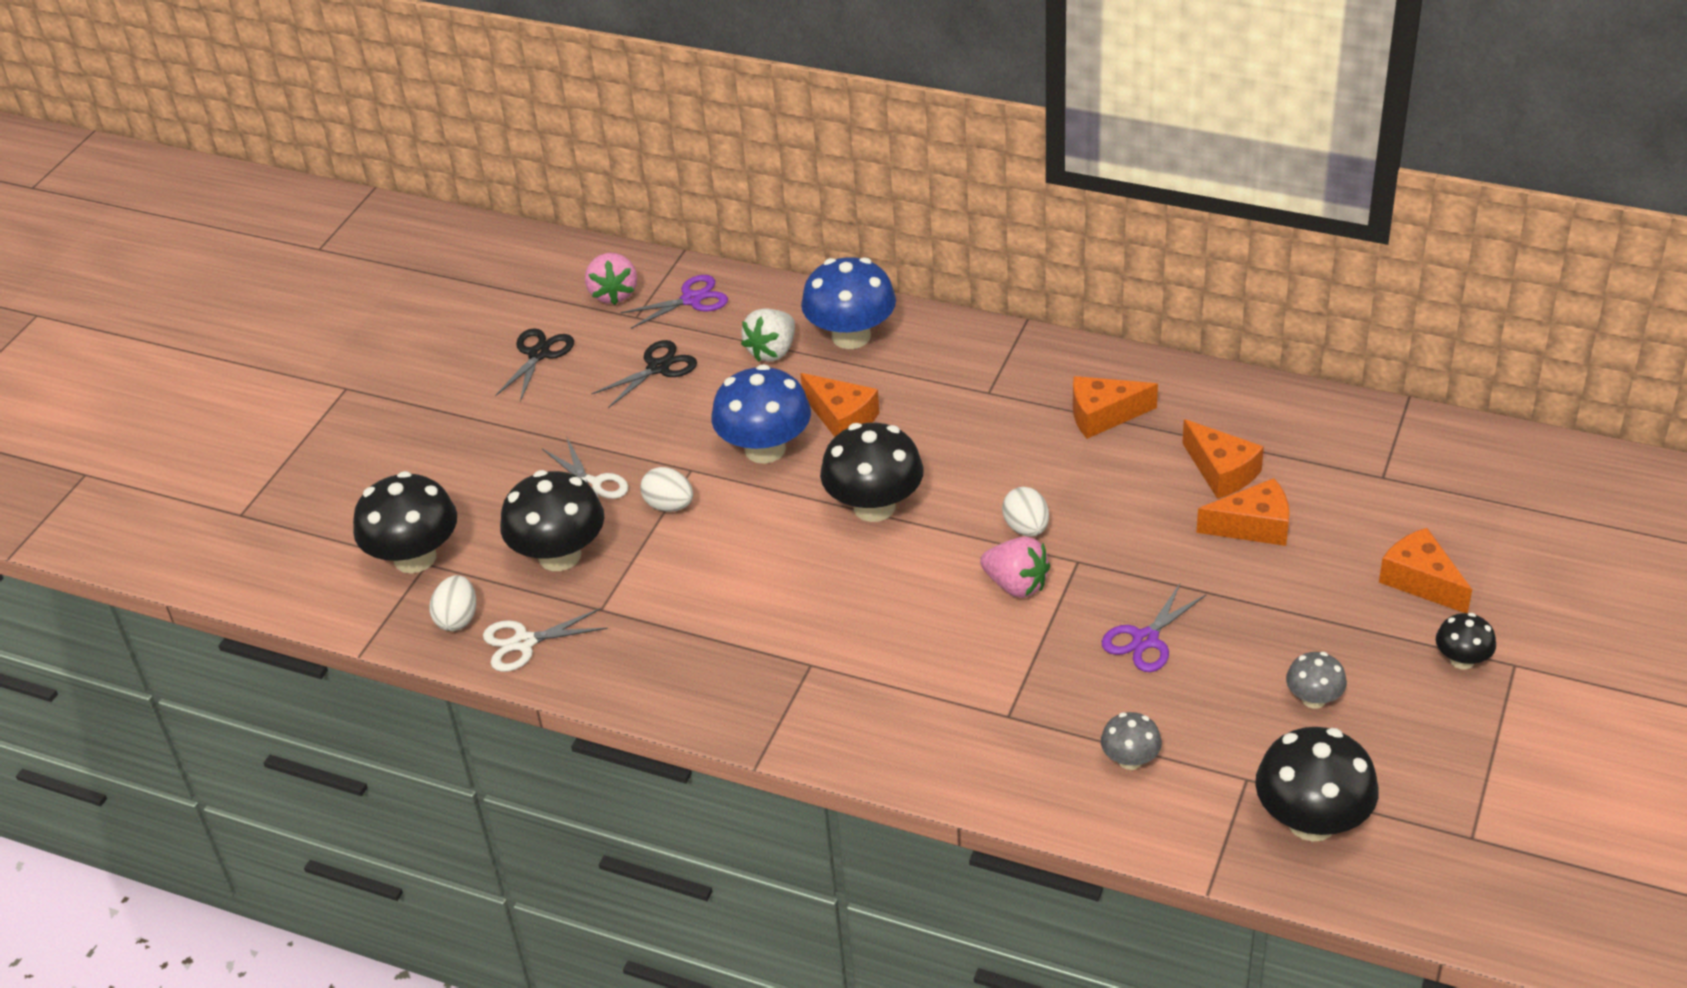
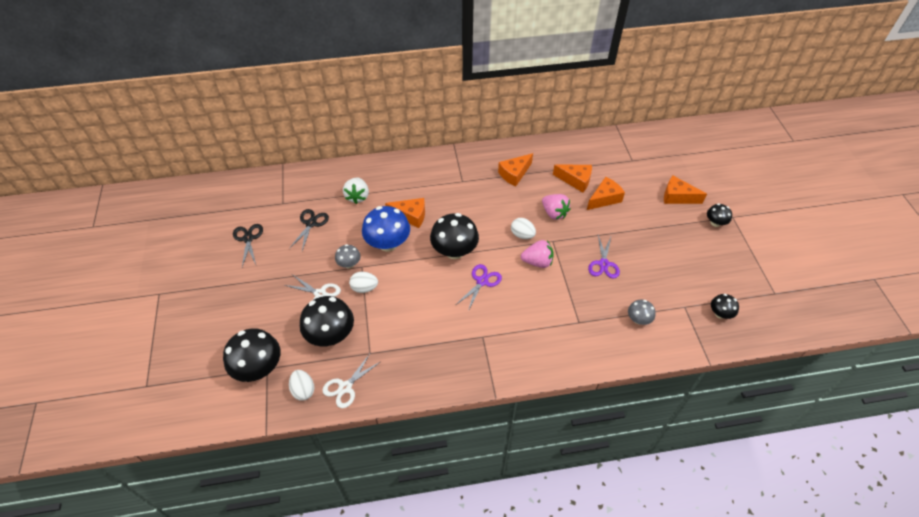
camera: 35 degrees left, 10 degrees up
pink strawberry [585,253,637,305] -> pink strawberry moved to [542,194,571,220]
purple scissors [621,275,728,329] -> purple scissors moved to [457,264,502,311]
blue mushroom [801,257,896,349] -> none
black mushroom [1255,727,1379,842] -> black mushroom [711,294,739,319], size x0.52
grey mushroom [1286,652,1347,709] -> grey mushroom moved to [335,244,361,269]

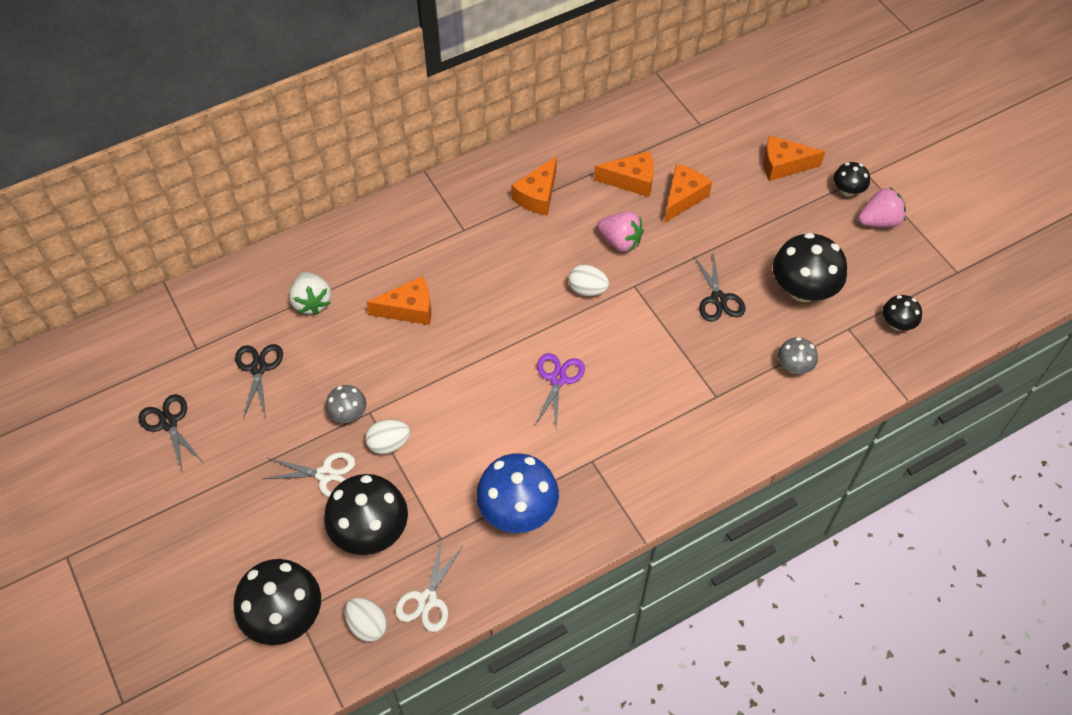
camera: 20 degrees left, 5 degrees up
blue mushroom [362,206,410,252] -> blue mushroom moved to [476,453,559,533]
black mushroom [430,213,479,259] -> black mushroom moved to [773,233,847,302]
pink strawberry [521,240,554,268] -> pink strawberry moved to [858,187,906,228]
purple scissors [588,235,620,278] -> black scissors [694,252,745,322]

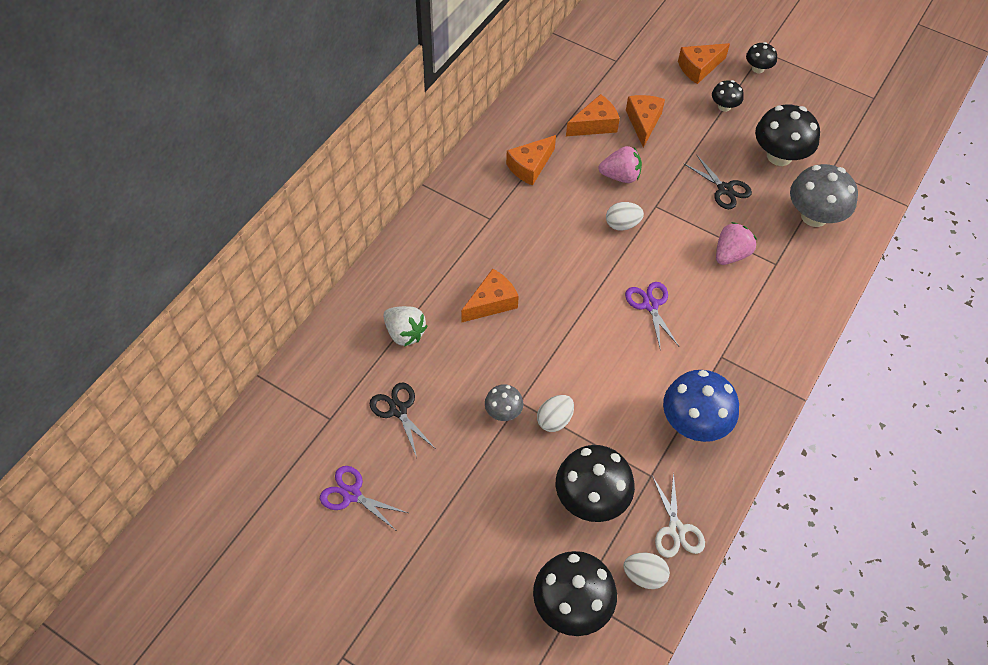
camera: 30 degrees left, 0 degrees up
black scissors [138,394,203,471] -> purple scissors [320,466,408,530]
white scissors [263,452,355,497] -> none
orange cheese [511,156,557,216] -> orange cheese turned 45 degrees clockwise [506,135,556,186]
grey mushroom [778,337,818,374] -> grey mushroom [790,164,858,227], size x1.92
pink strawberry [858,187,906,228] -> pink strawberry moved to [716,222,757,265]
black mushroom [883,295,922,331] -> black mushroom moved to [712,80,744,112]

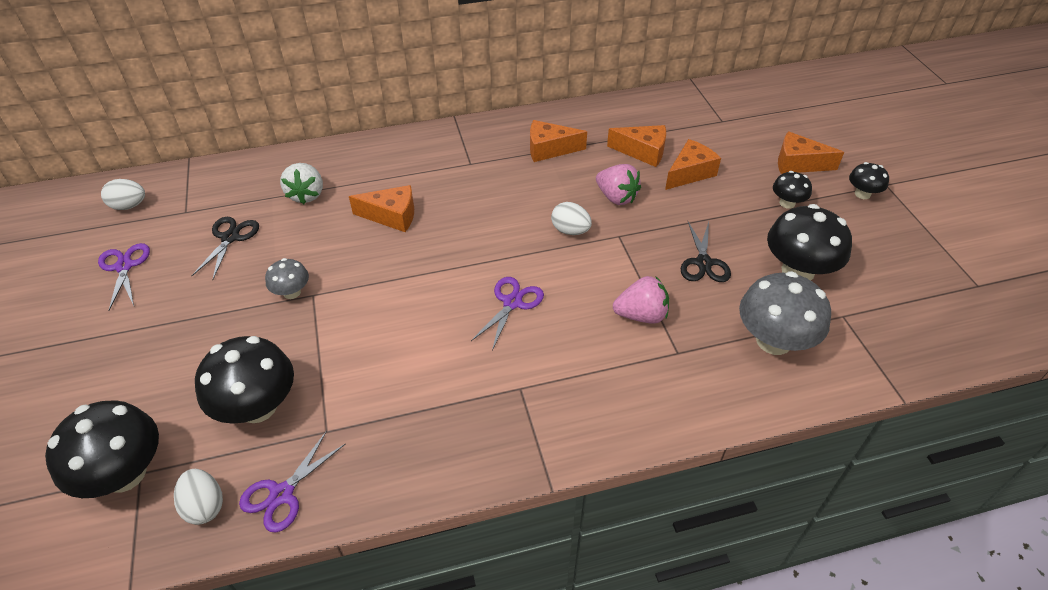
camera: 45 degrees right, 10 degrees down
white egg [537,395,574,432] -> white egg moved to [101,179,145,210]
white scissors [652,472,705,558] -> purple scissors [239,431,346,533]
blue mushroom [663,370,739,442] -> none

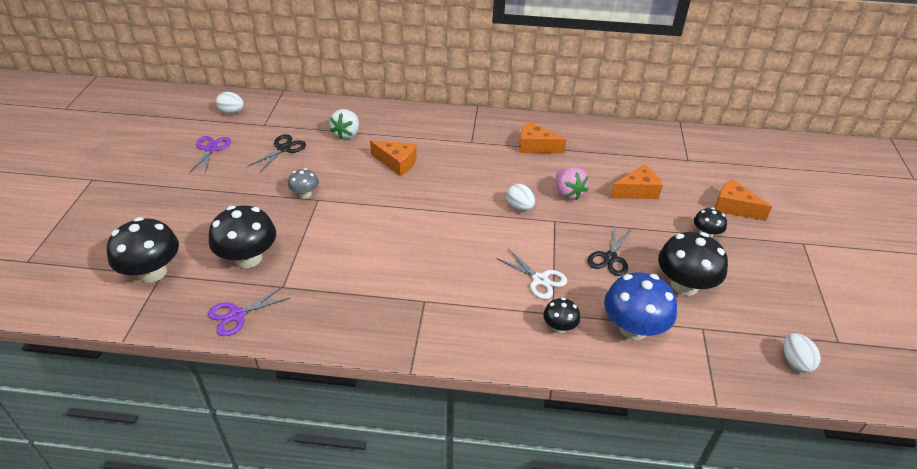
camera: 20 degrees right, 5 degrees down
white egg [174,469,223,525] -> white egg moved to [783,333,821,373]
purple scissors [471,277,544,350] -> none
orange cheese [607,125,666,167] -> none
pink strawberry [613,276,669,324] -> white scissors [496,249,567,299]
grey mushroom [739,271,831,355] -> blue mushroom [604,272,677,340]
black mushroom [849,162,889,199] -> black mushroom moved to [543,298,580,333]

